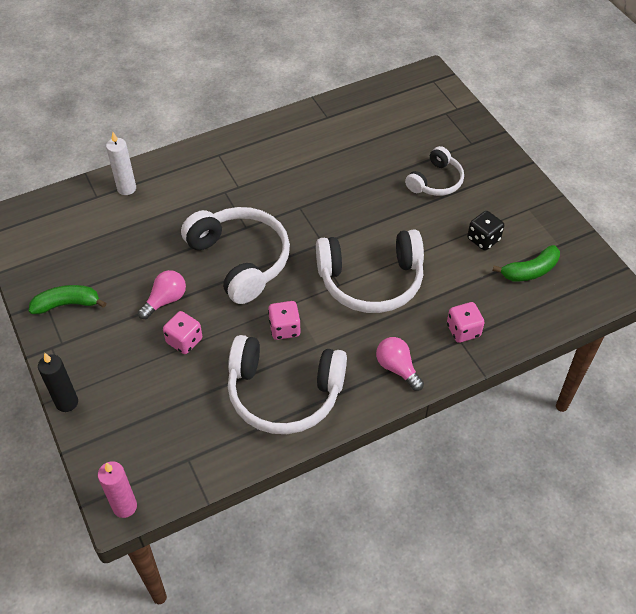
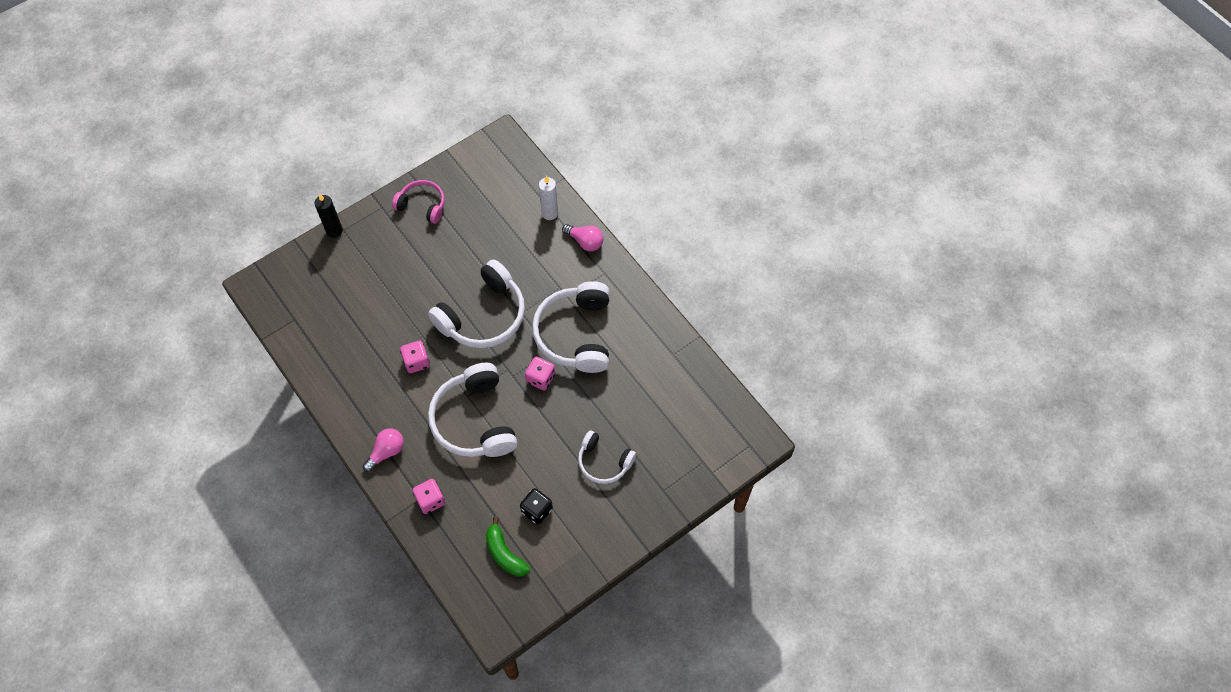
camera: 80 degrees right, 10 degrees up
green banana [29,285,106,314] -> pink headphones [392,180,445,224]
pink candle [98,461,137,518] -> none
pink light bulb [138,270,186,319] -> pink light bulb moved to [562,224,603,251]
pink dice [163,311,202,354] -> pink dice moved to [525,357,555,390]
white headphones [228,335,347,434] -> white headphones moved to [532,281,610,373]

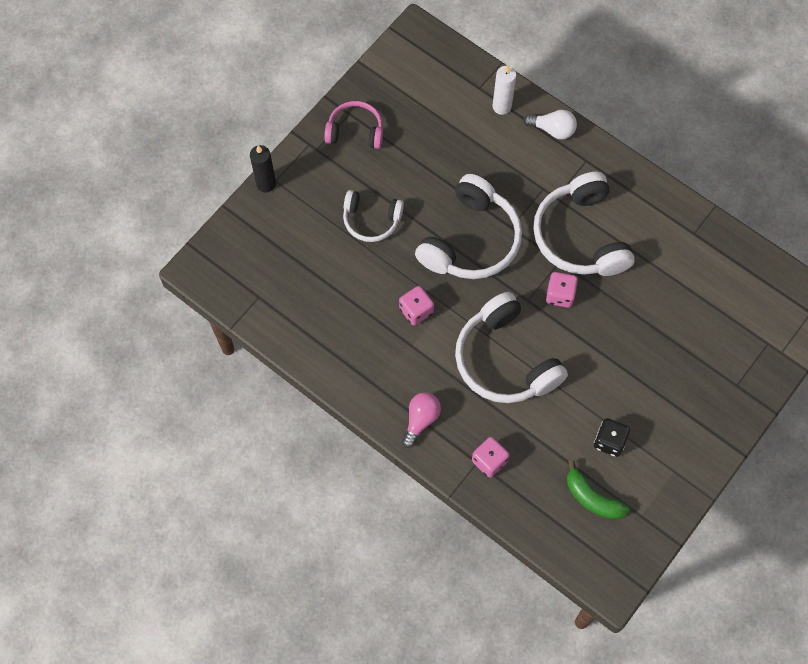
camera: 15 degrees left, 5 degrees up
pink light bulb [562,224,603,251] -> white light bulb [524,110,577,139]
white headphones [578,431,636,484] -> white headphones moved to [343,190,404,242]

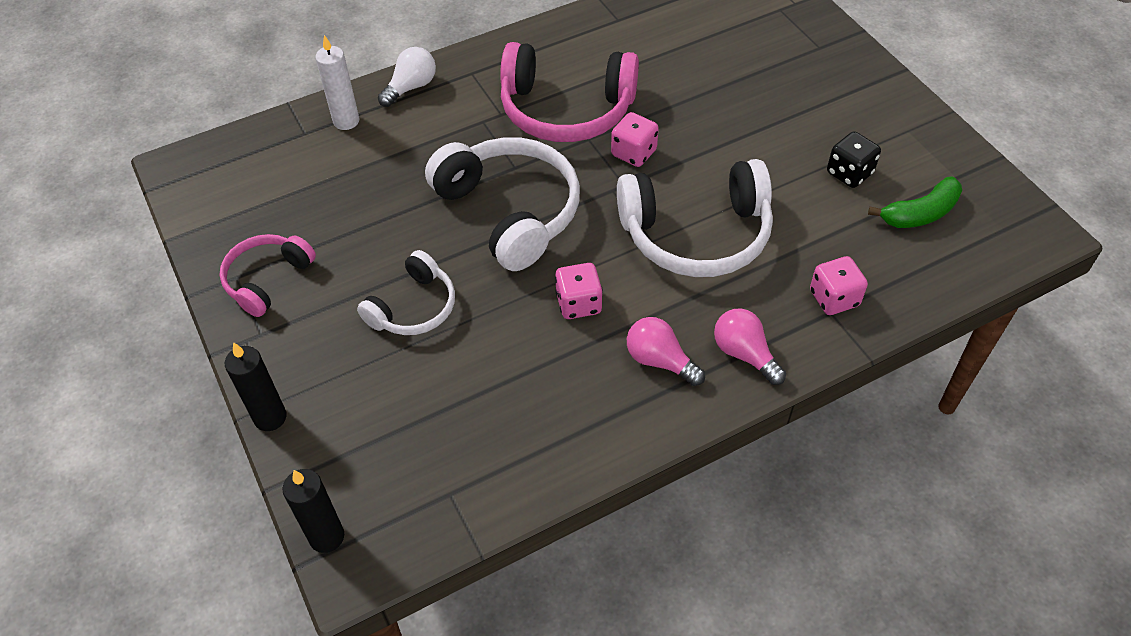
camera: 65 degrees left, 15 degrees down
white headphones [533,172,635,276] -> pink headphones [500,42,639,142]
none -> black candle [282,469,344,553]
none -> pink light bulb [627,317,705,386]

